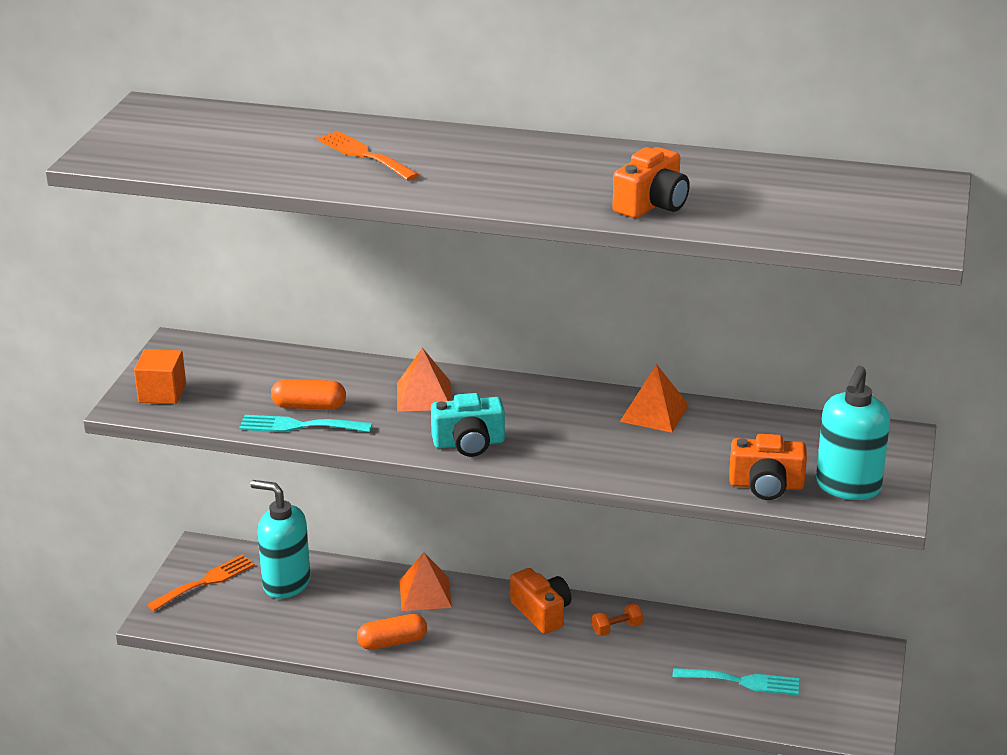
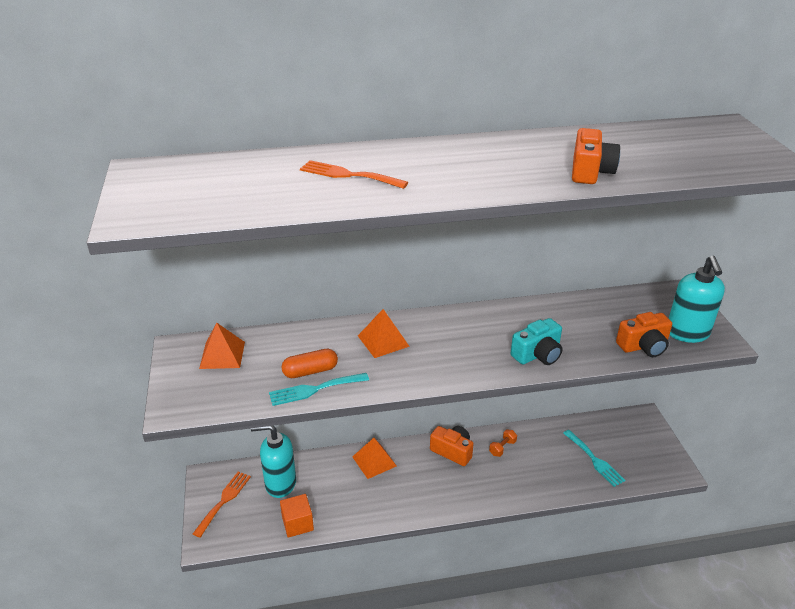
camera: 25 degrees left, 5 degrees up
orange cube [134,349,186,404] -> orange cube moved to [280,494,314,538]
orange capsule [357,614,427,650] -> none
turquoise camera [431,393,505,457] -> turquoise camera moved to [511,318,563,365]
orange pyramid [620,364,689,433] -> orange pyramid moved to [199,323,245,369]
turquoise fork [672,668,799,695] -> turquoise fork turned 75 degrees clockwise [563,430,625,487]

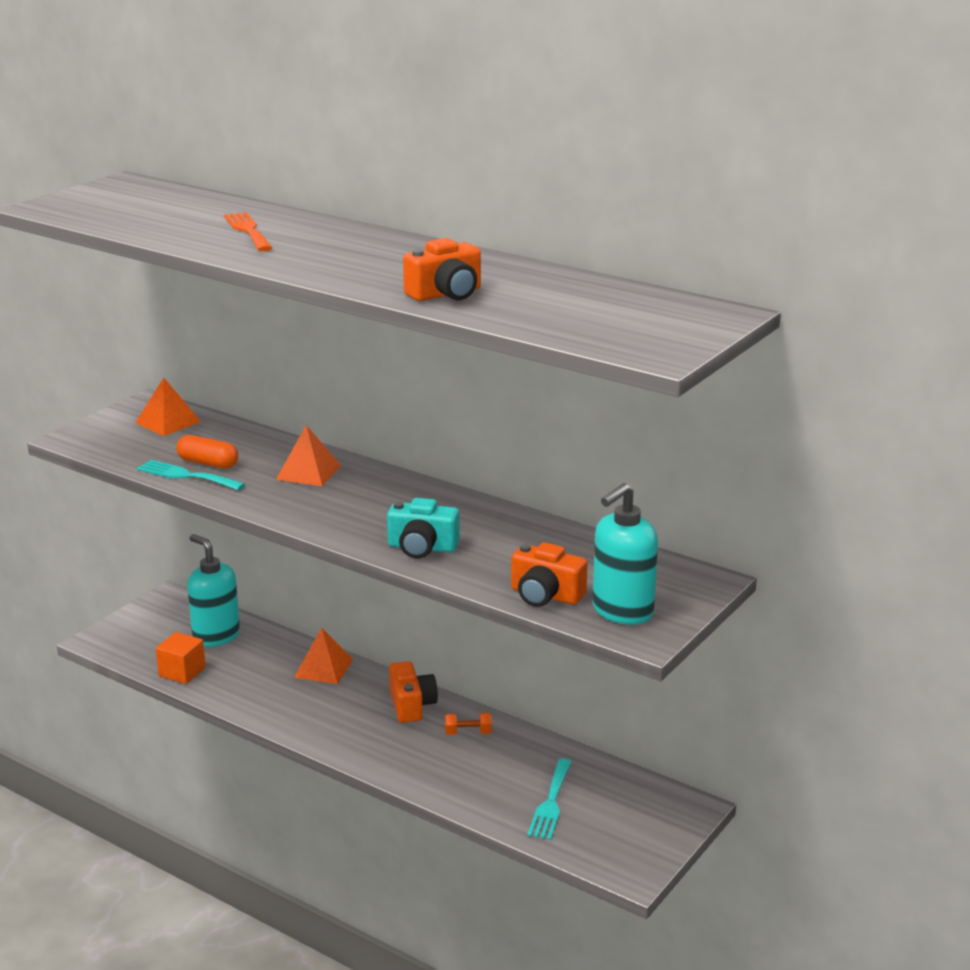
camera: 45 degrees right, 10 degrees down
orange fork [193,471,251,538] -> none

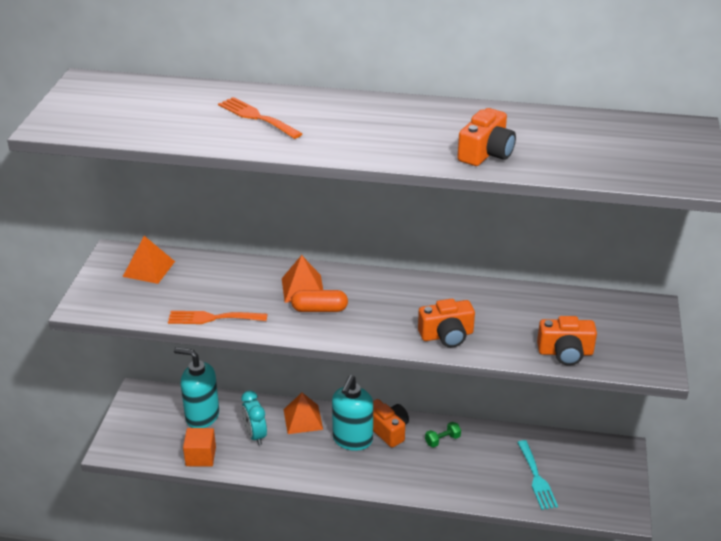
camera: 25 degrees left, 10 degrees up
turquoise fork [137,460,245,490] -> orange fork [168,311,267,324]
orange capsule [176,435,238,469] -> orange capsule moved to [291,290,348,312]
turquoise camera [387,498,460,558] -> orange camera [418,299,475,348]
orange dumbbell [445,712,492,735] -> green dumbbell [425,422,461,448]
turquoise soap dispenser [593,483,658,625] -> turquoise soap dispenser moved to [332,375,373,451]
none -> turquoise clock [241,390,267,445]

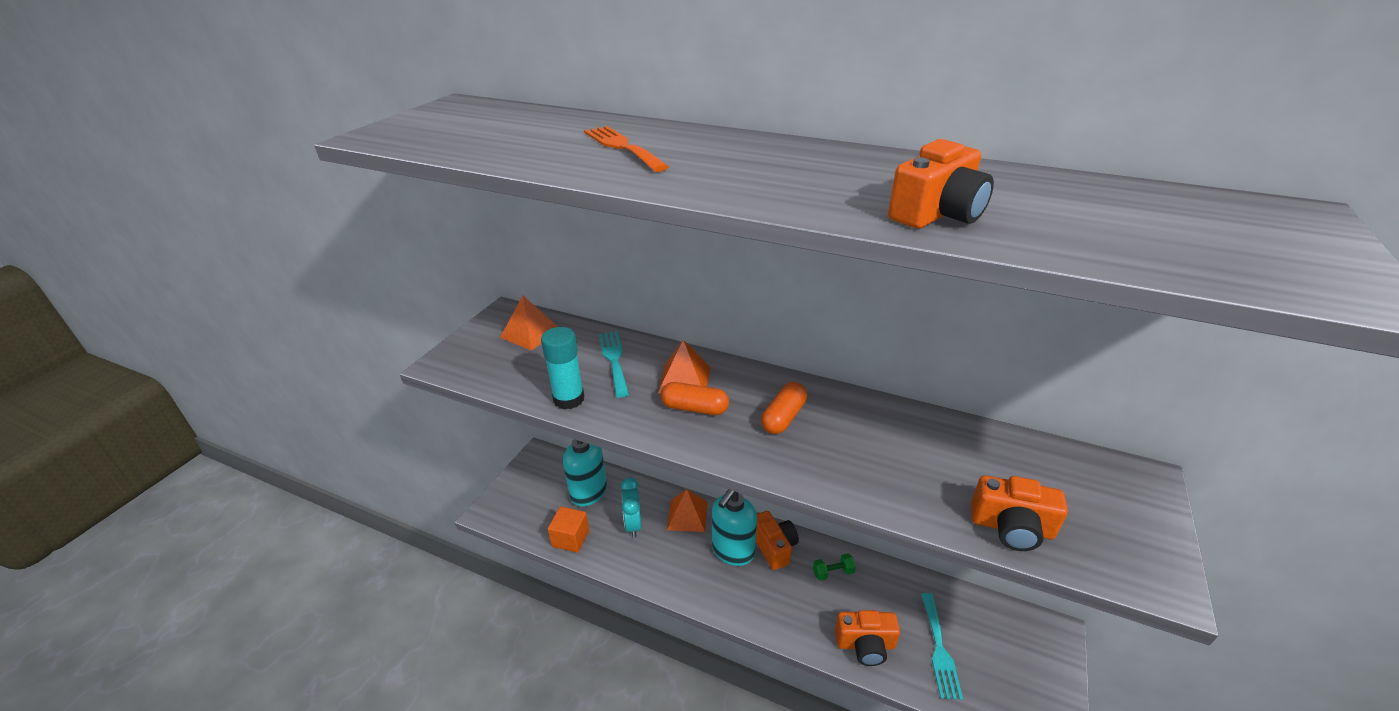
camera: 15 degrees right, 0 degrees up
orange fork [168,311,267,324] -> turquoise glue stick [541,327,584,409]
orange camera [418,299,475,348] -> orange camera moved to [835,610,900,666]
none -> turquoise fork [599,331,629,398]
none -> orange capsule [761,382,807,434]

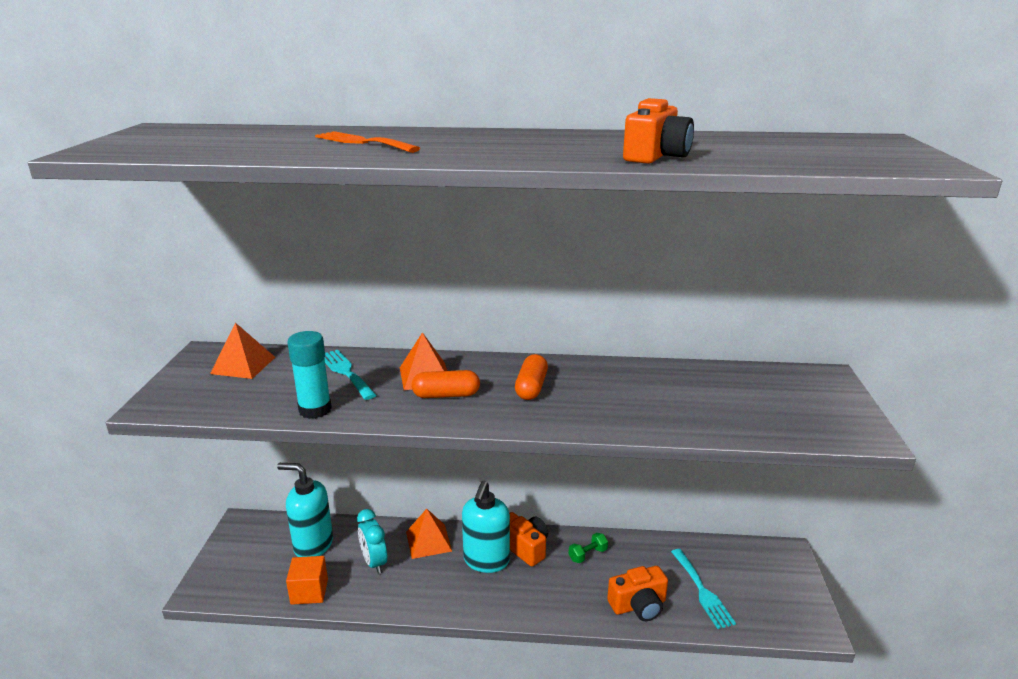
camera: 20 degrees left, 10 degrees down
orange camera [971,475,1068,551] -> none

